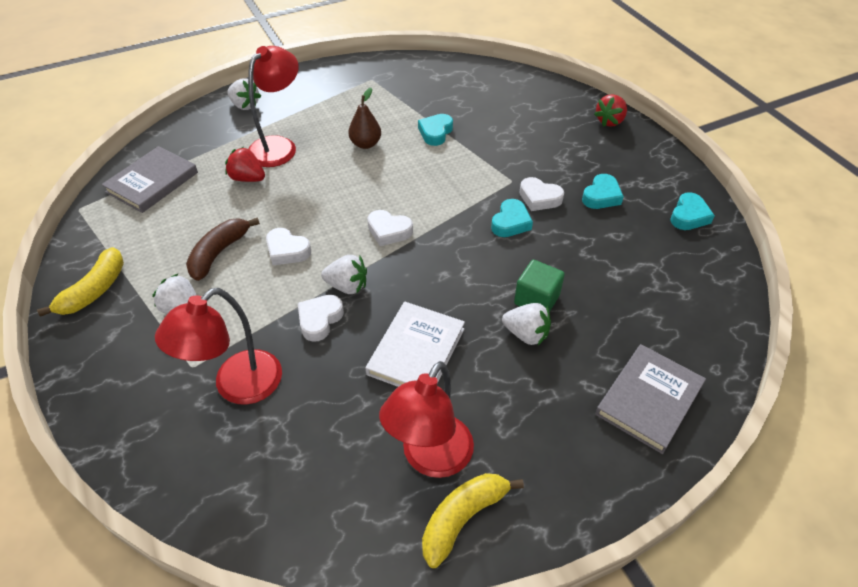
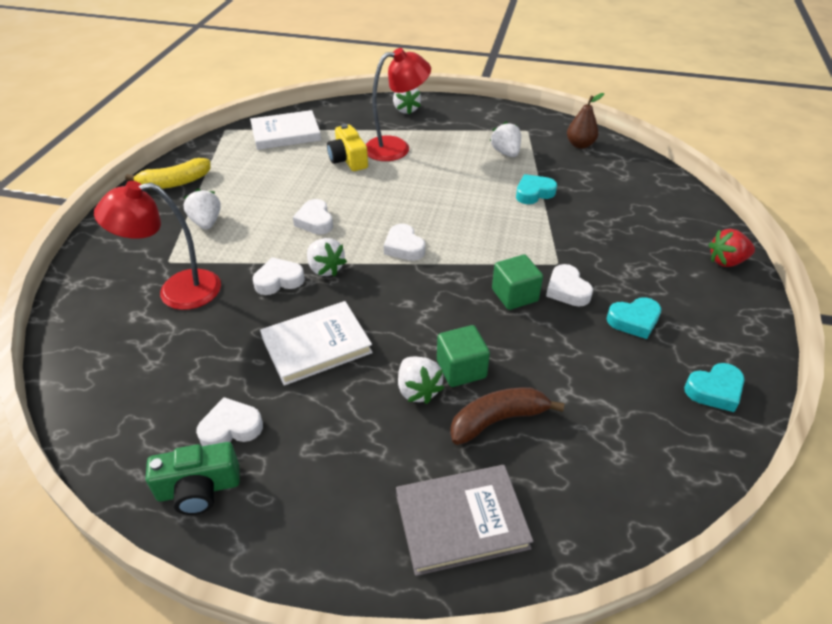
camera: 40 degrees right, 5 degrees down
grey book [102,146,198,213] -> white book [250,110,321,150]
brown banana [186,217,260,281] -> brown banana moved to [450,388,564,445]
red strawberry [225,147,265,182] -> yellow camera [327,124,368,171]
brown pear [348,88,381,149] -> brown pear moved to [567,93,604,149]
red lamp [379,361,474,478] -> white heart [196,397,263,446]
yellow banana [422,473,524,568] -> green camera [146,442,240,515]
turquoise heart [491,199,533,237] -> green cube [492,255,543,310]
none -> white strawberry [490,121,521,157]

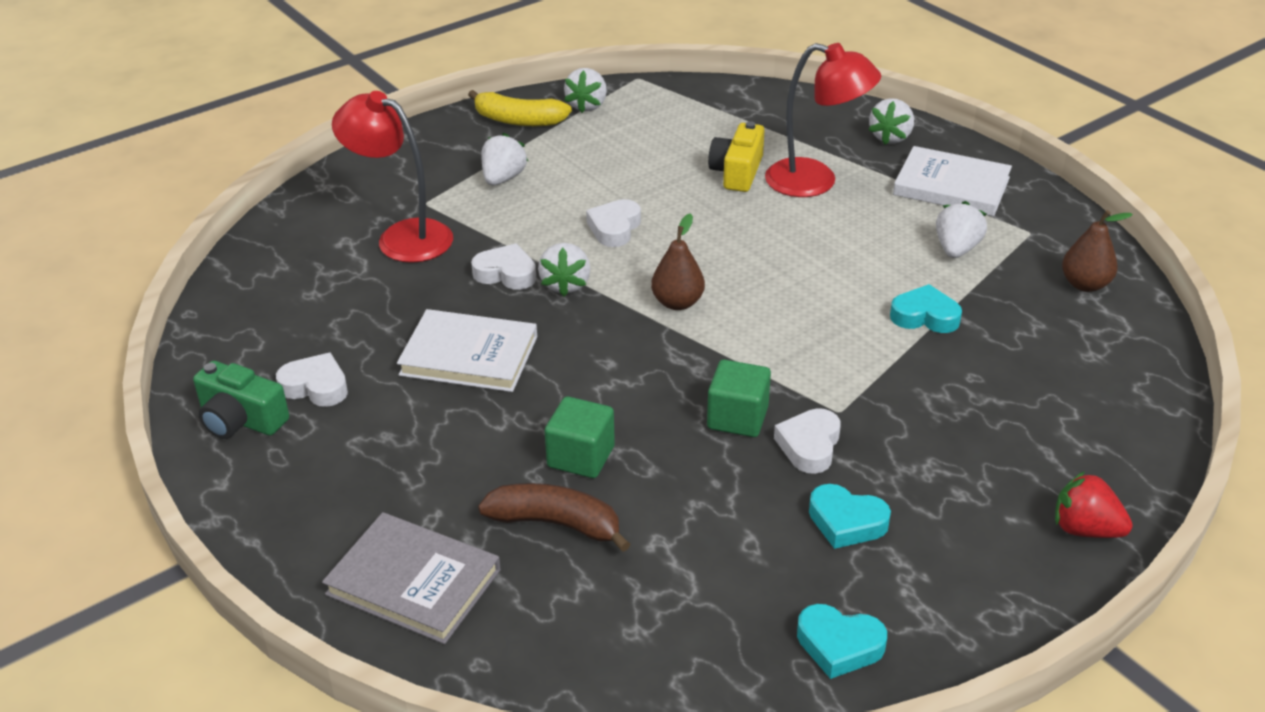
camera: 40 degrees right, 5 degrees down
white book [250,110,321,150] -> white book moved to [893,146,1012,216]
white heart [384,224,425,261] -> brown pear [651,213,705,310]
white strawberry [398,357,444,404] -> white strawberry moved to [564,68,607,113]

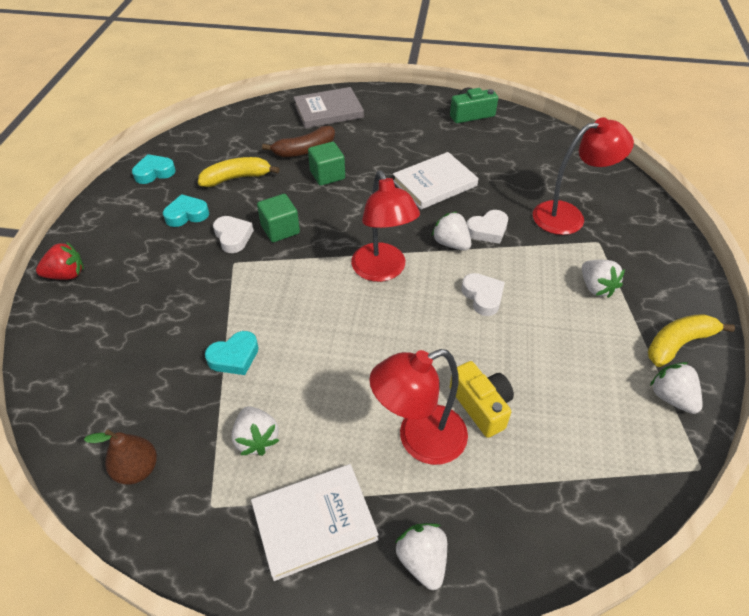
camera: 135 degrees right, 10 degrees up
white heart [276,353,348,407] -> none
brown pear [651,213,705,310] -> red lamp [351,171,420,282]
none -> yellow banana [198,157,279,187]

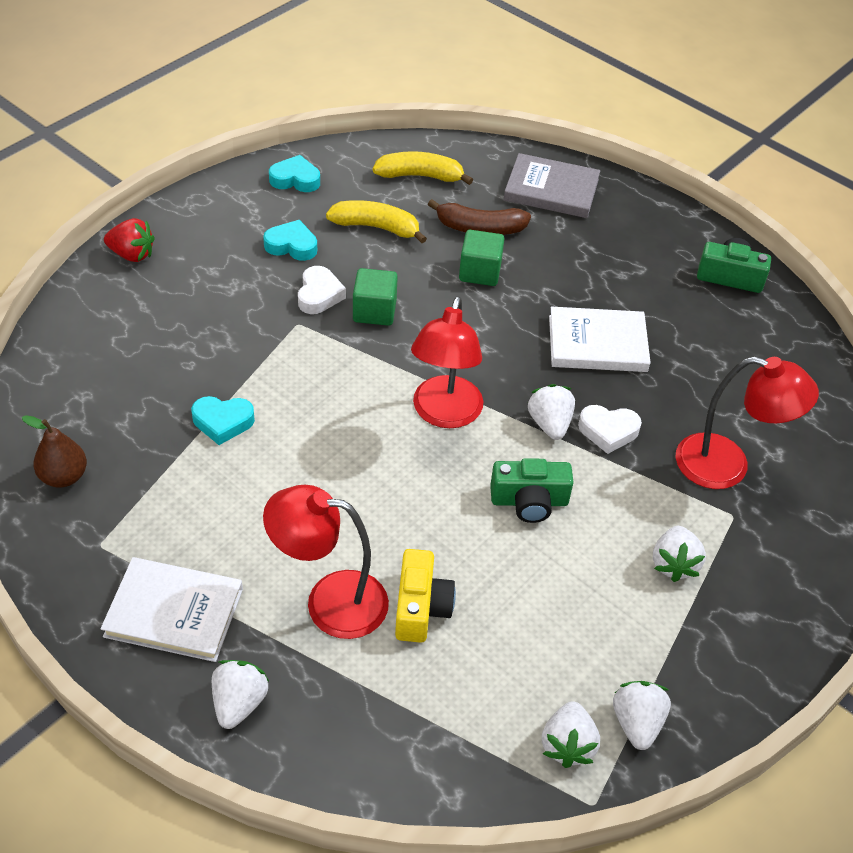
camera: 30 degrees right, 0 degrees up
white strawberry [232,406,280,456] -> white strawberry moved to [542,701,600,768]
white heart [461,273,505,316] -> green camera [490,458,574,523]
yellow banana [648,314,735,367] -> yellow banana moved to [373,151,473,185]

